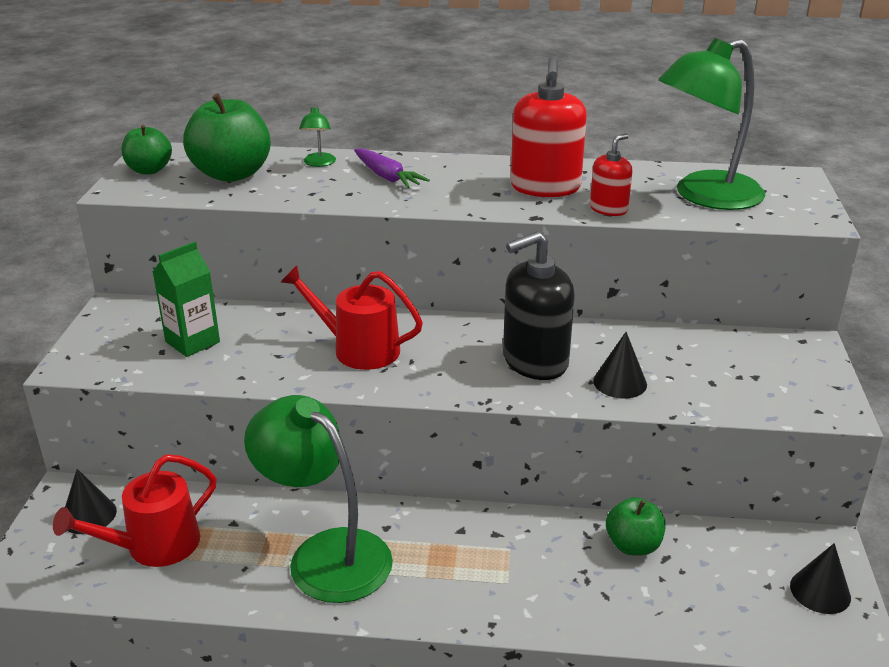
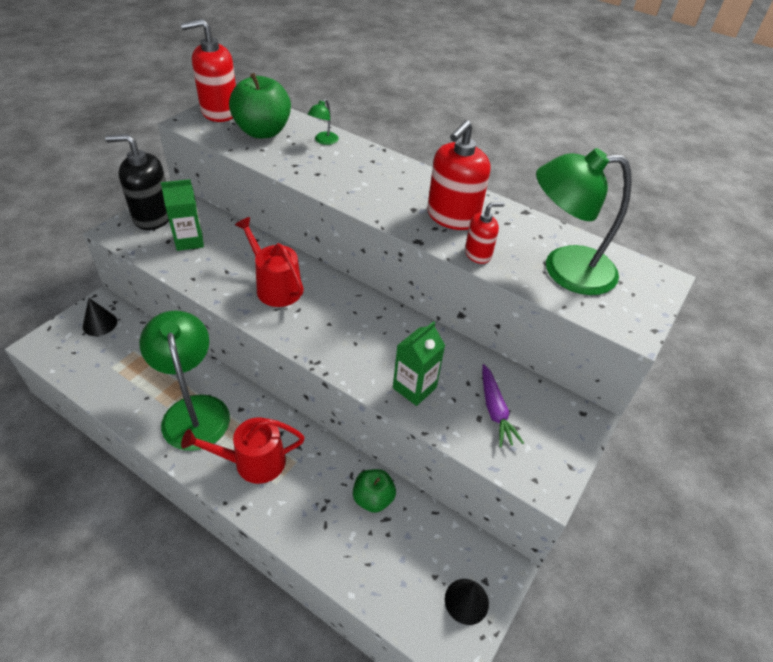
camera: 25 degrees right, 15 degrees up
red watering can [53,454,217,567] -> red watering can moved to [181,417,305,484]
green apple [122,125,172,174] -> red soap dispenser [180,19,236,122]
purple carrot [354,148,430,188] -> purple carrot moved to [482,364,524,447]
black soap dispenser [503,232,575,380] -> black soap dispenser moved to [105,134,169,230]
black cone [593,332,647,398] -> green carton [393,321,445,406]

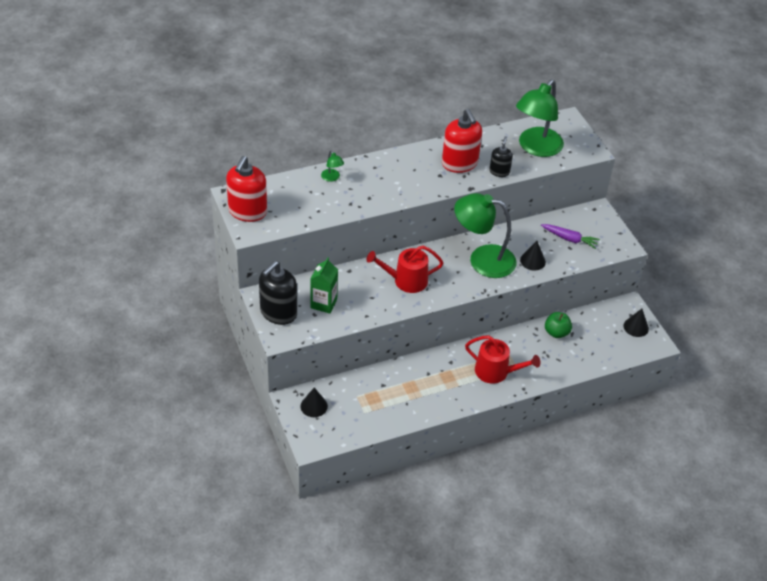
camera: 55 degrees left, 0 degrees up
green lamp [139,311,230,451] -> green lamp moved to [454,193,517,278]
red watering can [181,417,305,484] -> red watering can turned 90 degrees counterclockwise [465,335,540,384]
green apple [229,73,291,138] -> none
green carton [393,321,445,406] -> black cone [520,241,546,270]
red soap dispenser [465,202,504,264] -> black soap dispenser [489,136,513,177]

